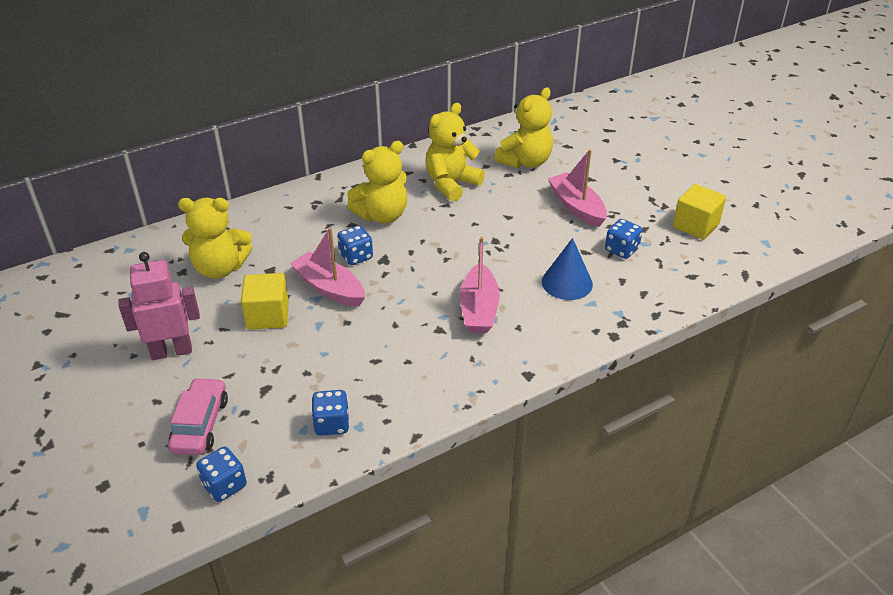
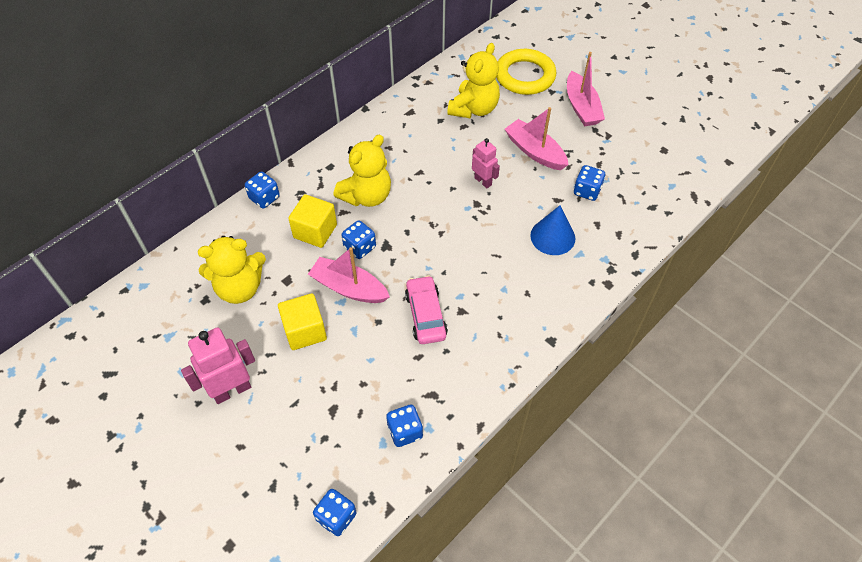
camera: 15 degrees left, 15 degrees up
pink car [168,377,228,455] -> pink car moved to [405,275,448,344]
yellow teddy bear [425,103,485,202] -> none
pink boat [460,237,500,333] -> pink boat moved to [567,52,605,126]
yellow cube [673,184,726,240] -> yellow cube moved to [288,194,337,248]
none -> blue dice [245,171,280,209]
none -> pink robot [472,138,500,188]
none -> yellow ring [497,49,557,95]

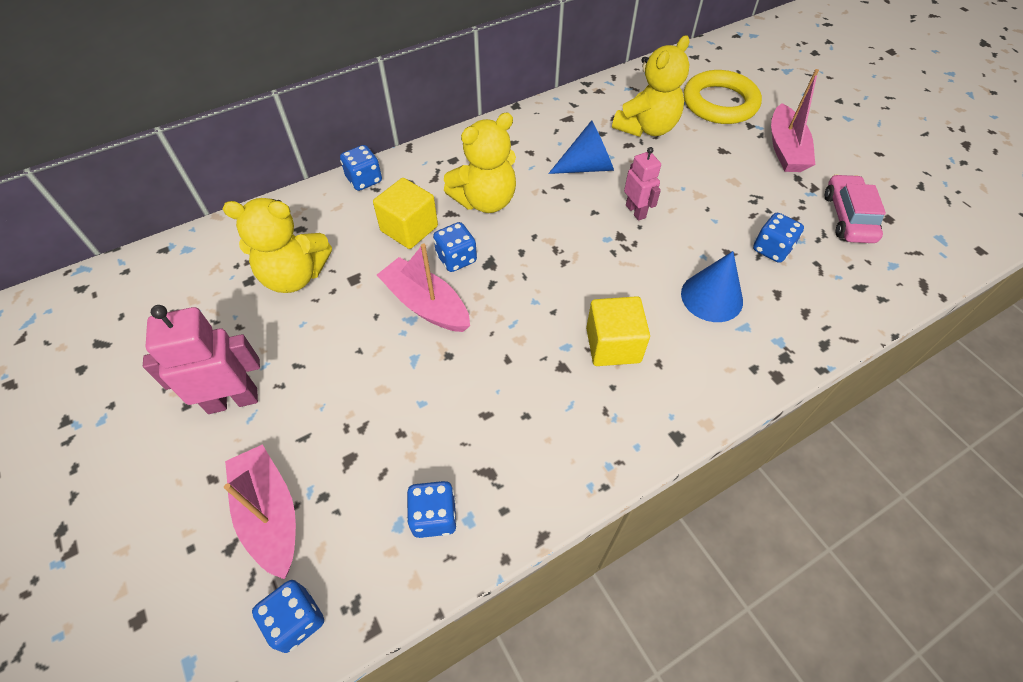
camera: 15 degrees right, 0 degrees up
yellow cube [278,293,327,350] -> yellow cube moved to [586,296,650,366]
pink car [405,275,448,344] -> pink car moved to [825,174,886,243]
pink boat [505,107,569,170] -> pink boat moved to [224,444,296,580]
none -> blue cone [548,120,614,174]

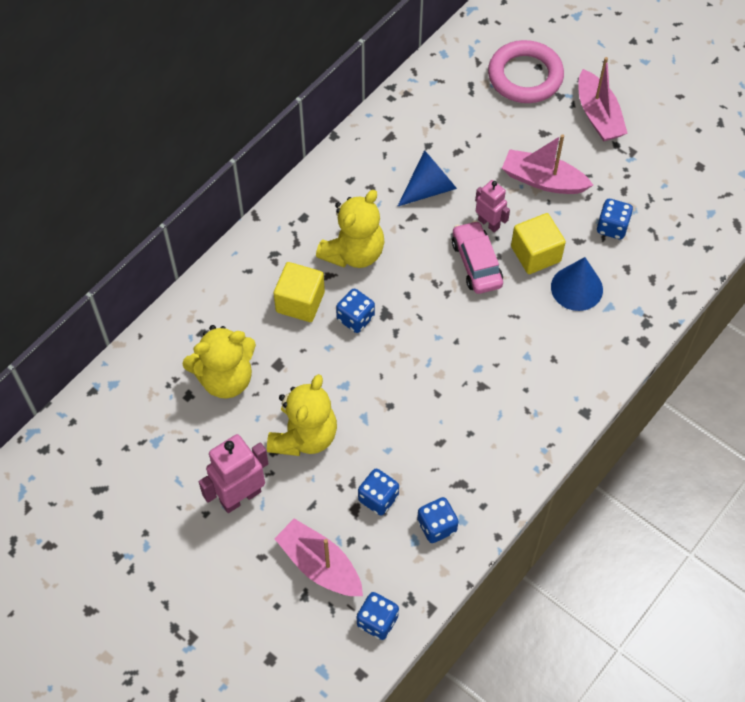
camera: 20 degrees left, 5 degrees up
blue dice [340,145,382,191] -> blue dice moved to [358,469,399,516]
pink boat [377,244,470,332] -> pink boat moved to [502,134,593,194]
yellow cube [586,296,650,366] -> yellow cube moved to [511,213,566,274]
yellow teddy bear [612,35,690,137] -> yellow teddy bear moved to [267,374,337,456]
yellow ring [684,70,762,124] -> pink ring [488,40,564,103]
pink car [825,174,886,243] -> pink car moved to [452,220,503,294]

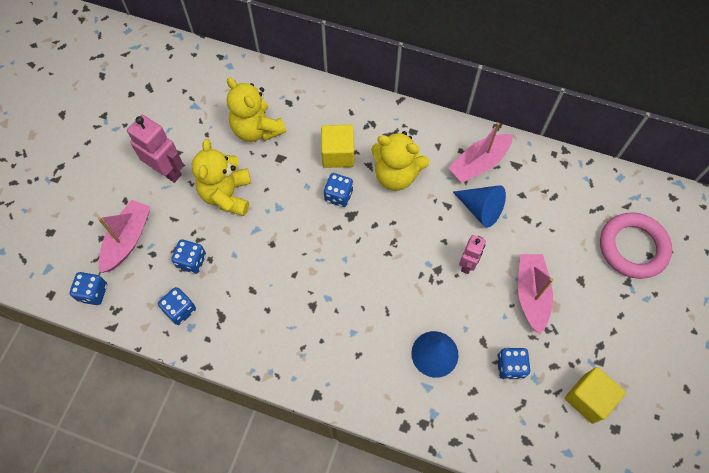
camera: 70 degrees right, 5 degrees up
yellow teddy bear [267,374,337,456] -> yellow teddy bear turned 90 degrees clockwise [192,139,251,216]
pink car [452,220,503,294] -> none
yellow cube [511,213,566,274] -> yellow cube moved to [565,367,626,424]
pink boat [578,57,628,142] -> pink boat moved to [448,122,513,183]

